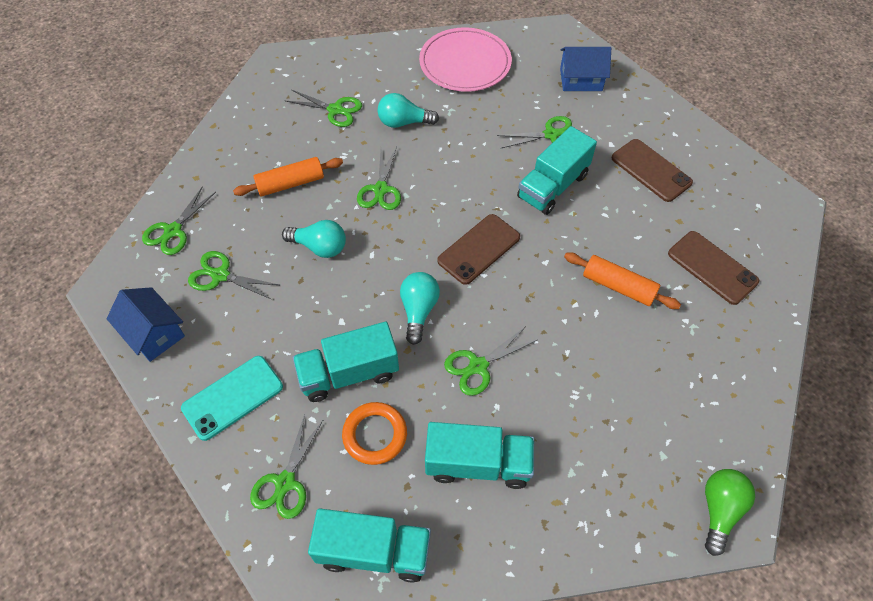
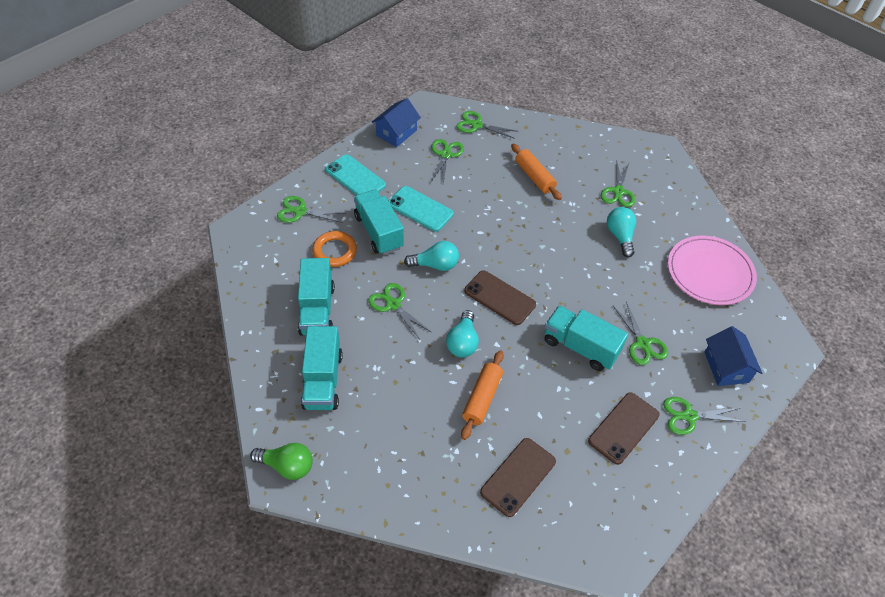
camera: 80 degrees right, 5 degrees down
turquoise light bulb [282,220,346,258] -> turquoise light bulb moved to [446,310,479,357]
turquoise truck [308,508,431,583] -> turquoise truck moved to [301,326,343,410]
green scissors [357,147,401,210] -> green scissors moved to [663,397,746,435]
none -> turquoise phone [388,186,454,232]

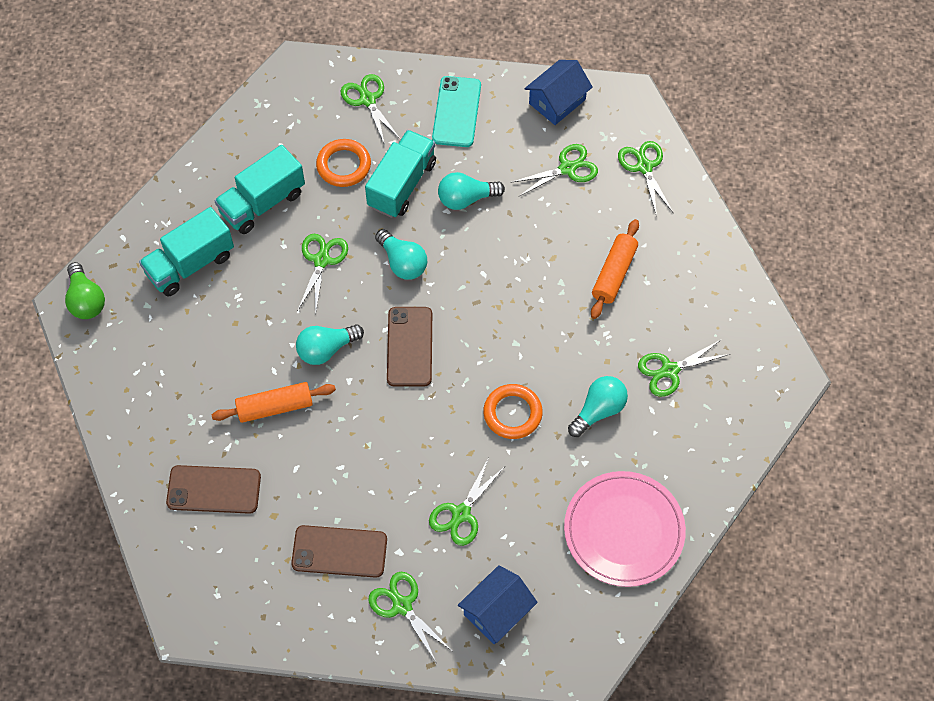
camera: 55 degrees right, 10 degrees up
blue house [372,98,421,147] -> blue house turned 45 degrees counterclockwise [525,60,593,125]
turquoise phone [388,186,454,232] -> turquoise light bulb [438,172,505,210]
turquoise truck [544,306,628,371] -> none
none -> orange ring [483,384,543,439]

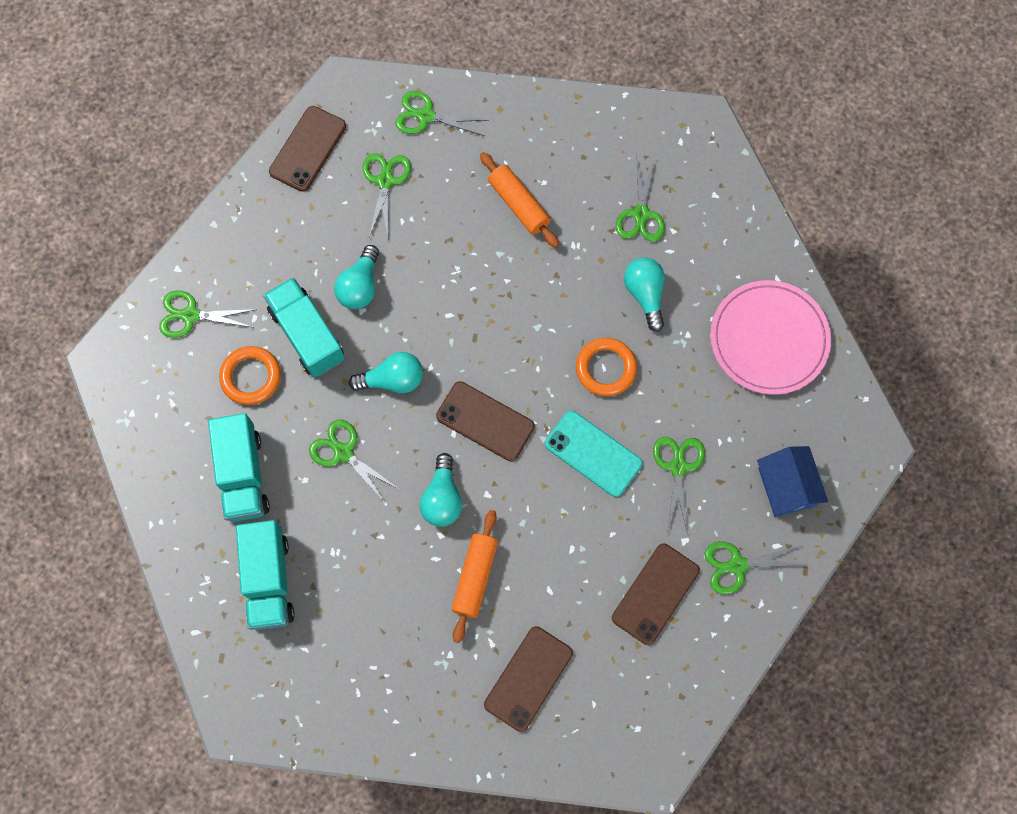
camera: 60 degrees left, 10 degrees up
green light bulb [65,262,105,319] -> none
green scissors [429,457,504,546] -> green scissors turned 150 degrees counterclockwise [653,436,705,534]
turquoise phone [432,76,481,147] -> turquoise phone moved to [545,411,643,497]
blue house [525,60,593,125] -> brown phone [269,106,346,192]

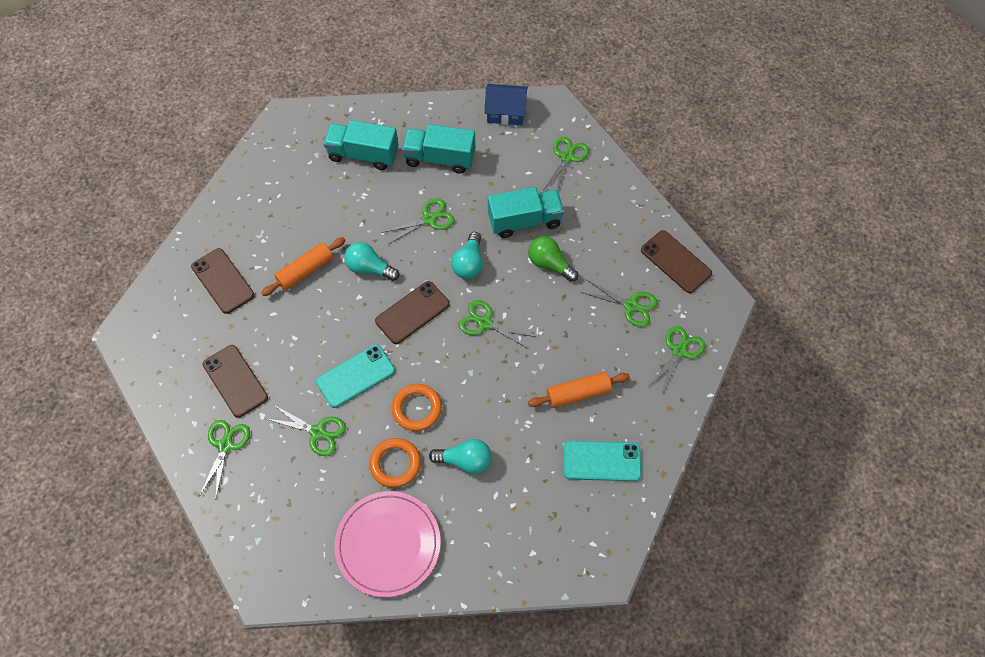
camera: 110 degrees right, 10 degrees down
orange ring [219,346,281,405] -> orange ring moved to [369,438,421,488]
turquoise light bulb [334,245,379,309] -> green light bulb [528,236,578,282]
orange rolling pin [451,510,498,643] -> orange rolling pin turned 75 degrees counterclockwise [261,237,346,296]
green scissors [616,157,665,242] -> green scissors moved to [459,300,535,349]
blue house [757,446,828,517] -> blue house moved to [484,84,528,125]
none -> turquoise phone [563,441,641,481]

